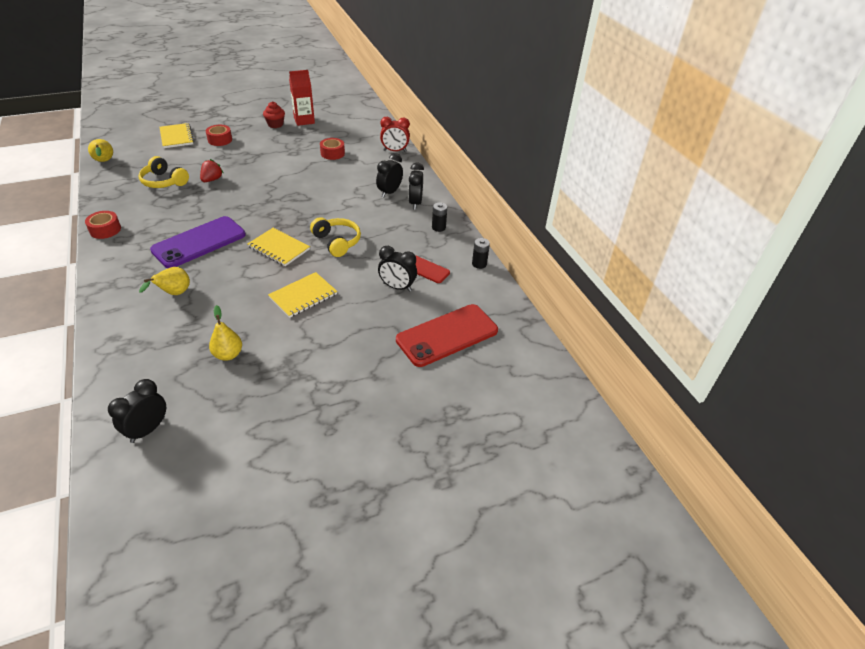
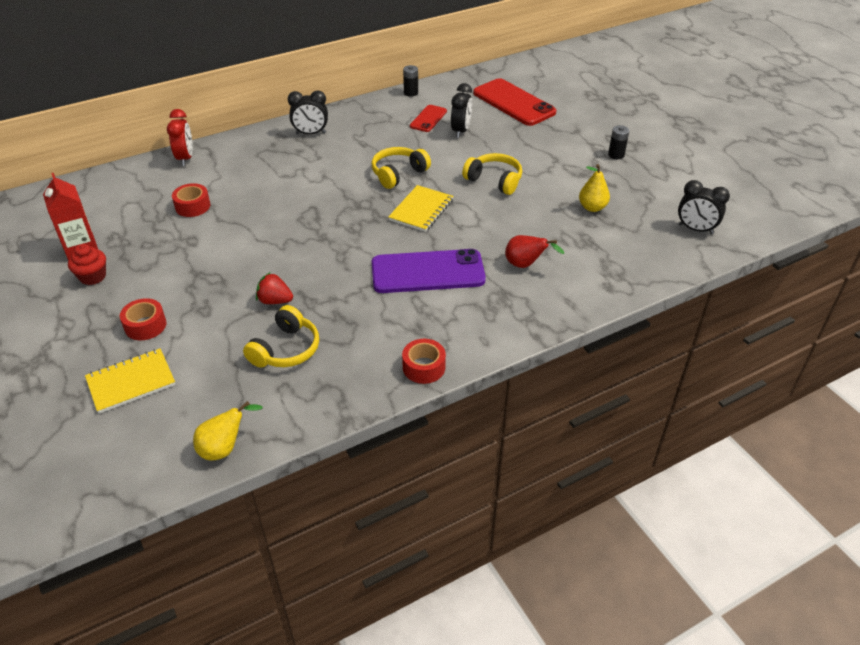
camera: 95 degrees left, 0 degrees up
yellow pear [139,267,190,295] -> red pear [505,235,564,268]
purple phone [150,216,246,268] -> purple phone turned 45 degrees counterclockwise [372,249,486,293]
yellow notebook [268,272,337,318] -> yellow headphones [462,153,522,195]
black clock [376,153,403,198] -> none
black battery [432,202,447,232] -> black battery moved to [608,125,629,159]

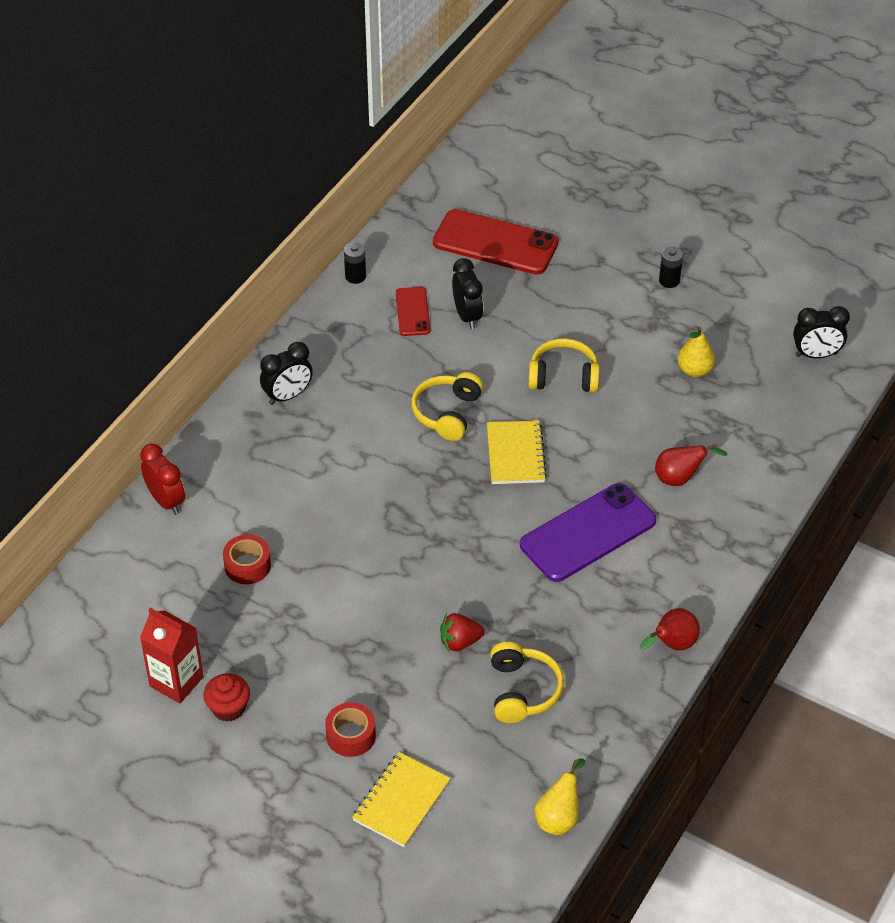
camera: 30 degrees left, 5 degrees up
red tape [402,339,446,384] -> red pear [640,608,700,650]

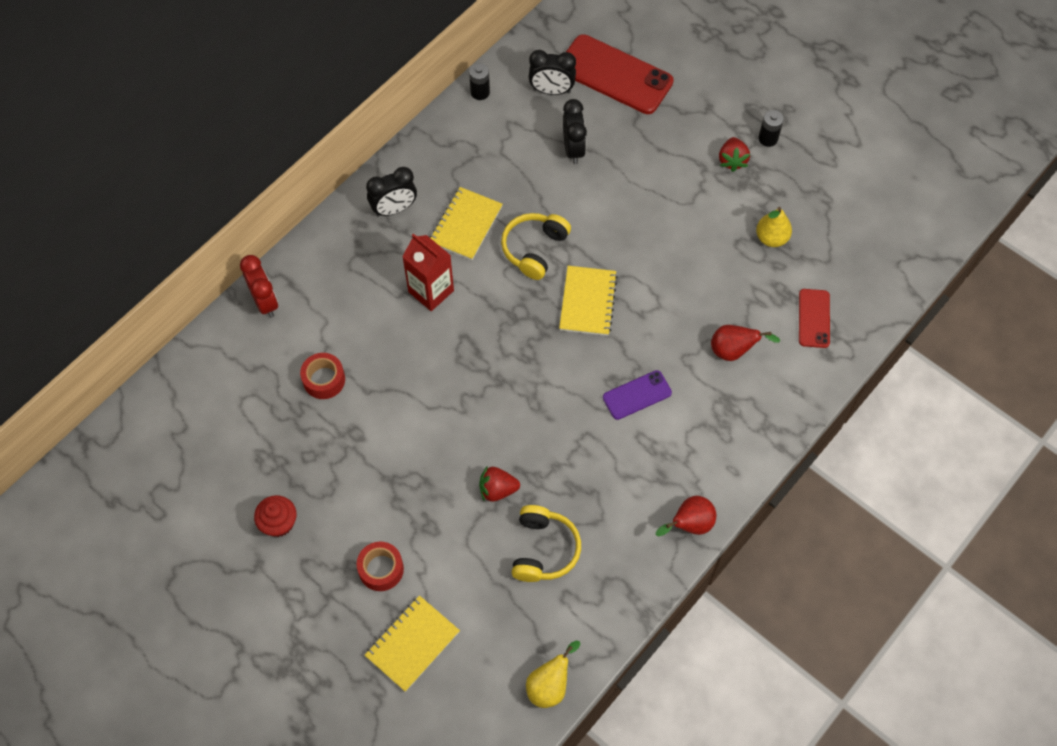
camera: 10 degrees right, 15 degrees up
red carton [140,608,204,704] -> red carton moved to [402,233,454,311]
red phone [396,287,431,336] -> red phone moved to [799,289,830,348]
purple phone [520,483,656,582] -> purple phone [603,370,672,420], size x0.53
yellow headphones [528,338,600,392] -> none
black clock [793,306,850,358] -> black clock moved to [529,50,576,95]
none -> yellow notebook [430,187,503,260]
none -> red strawberry [719,137,750,172]

